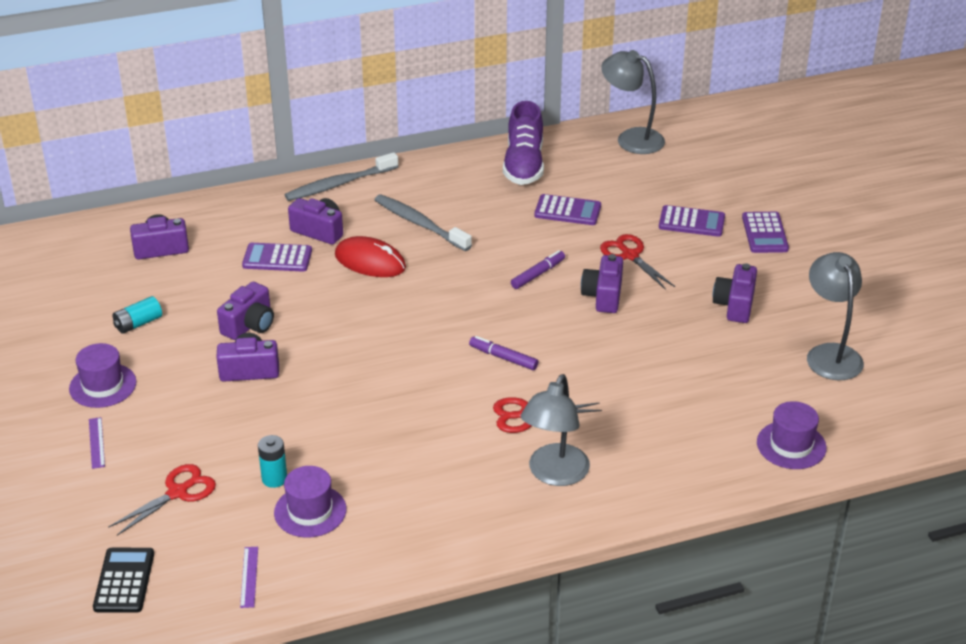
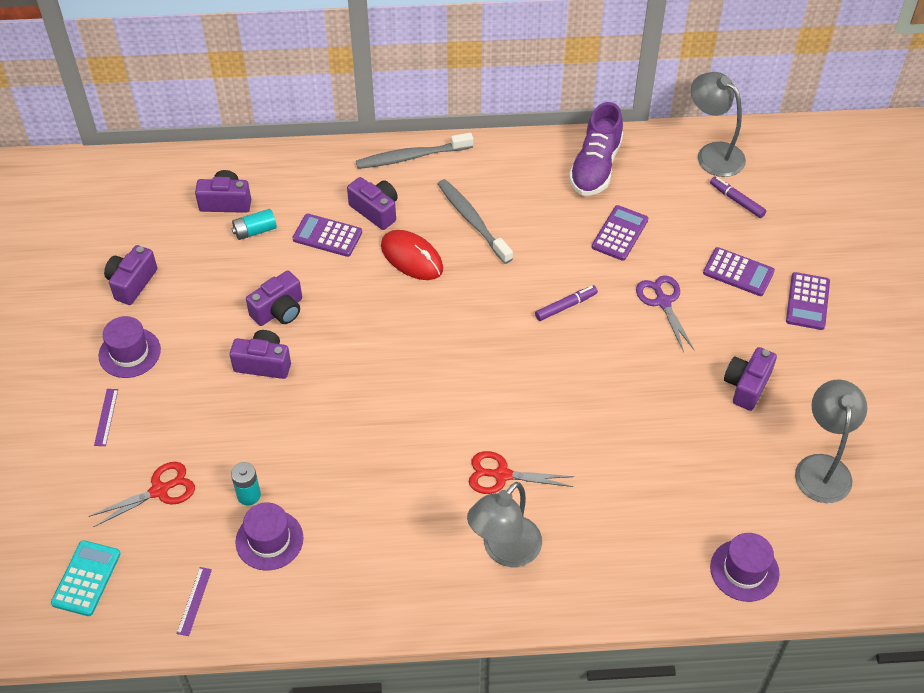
camera: 15 degrees right, 15 degrees up
black calculator [93,548,154,613] -> turquoise calculator [51,540,121,616]
turquoise battery [113,296,162,334] -> turquoise battery moved to [232,209,277,240]
purple marker [469,336,538,370] -> purple marker moved to [710,177,766,218]
purple calculator [534,194,601,225] -> purple calculator turned 90 degrees counterclockwise [592,205,648,261]
purple camera [581,254,623,313] -> purple camera moved to [104,245,157,305]
red scissors [600,234,675,290] -> purple scissors [636,275,695,352]

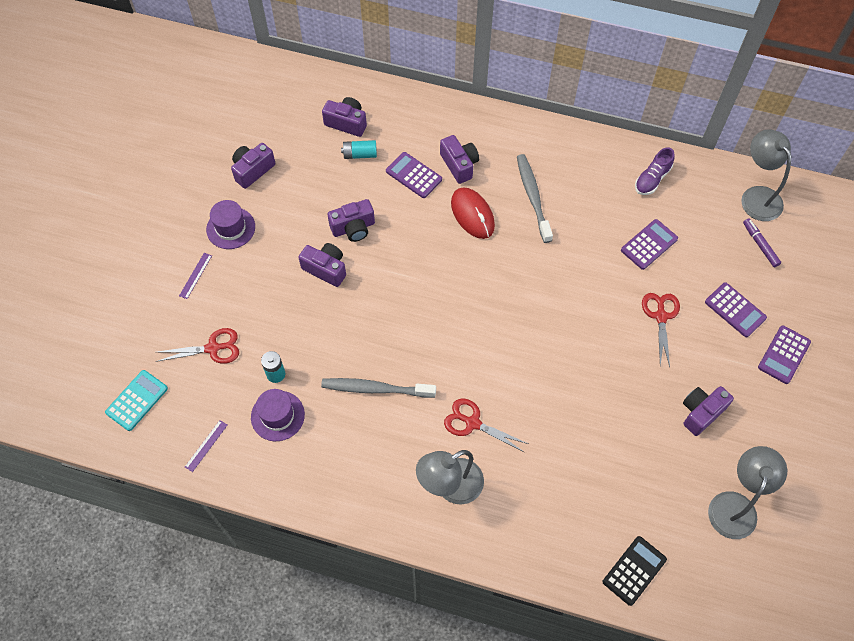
camera: 20 degrees right, 10 degrees up
grey toothbrush [356,132,473,169] -> grey toothbrush moved to [321,378,436,398]
purple marker [535,285,598,321] -> none
purple shoe [569,102,623,196] -> purple shoe [635,147,675,195], size x0.63
purple scissors [636,275,695,352] -> red scissors [642,293,680,367]
purple hat [710,533,780,602] -> black calculator [603,536,667,606]

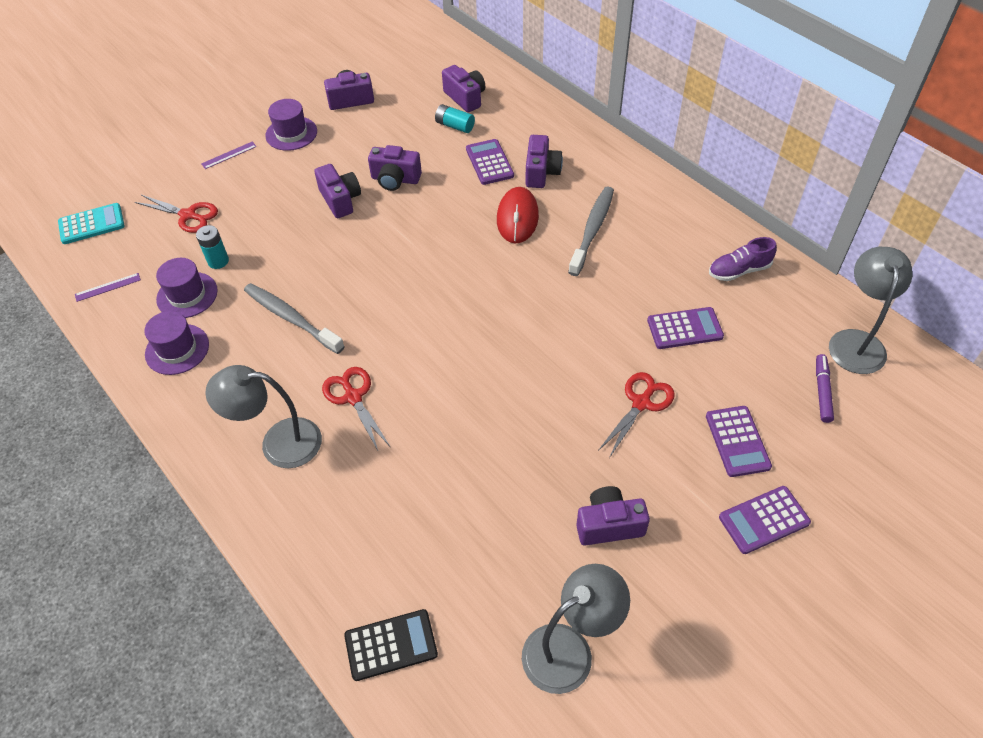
camera: 35 degrees right, 10 degrees down
none -> purple hat [144,311,209,375]

